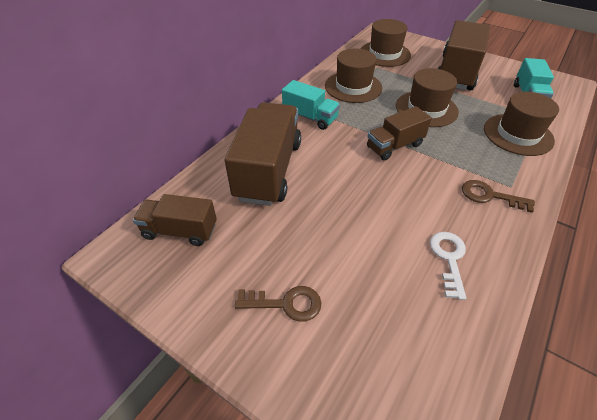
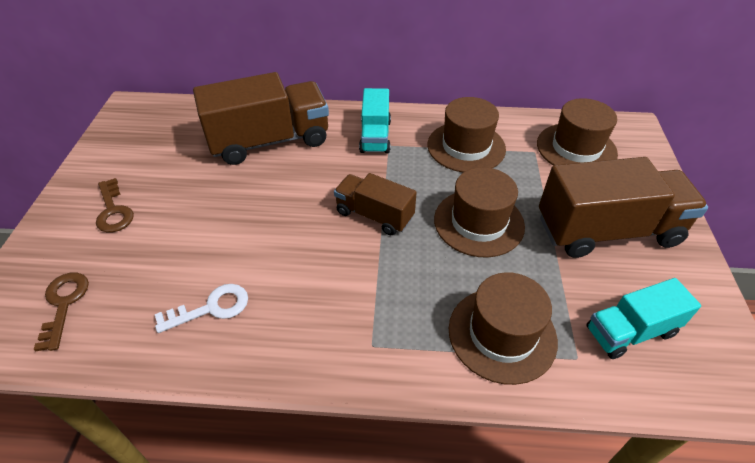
camera: 60 degrees right, 0 degrees up
brown truck [133,194,217,246] -> none
brown key [462,180,535,213] -> brown key moved to [34,272,89,352]

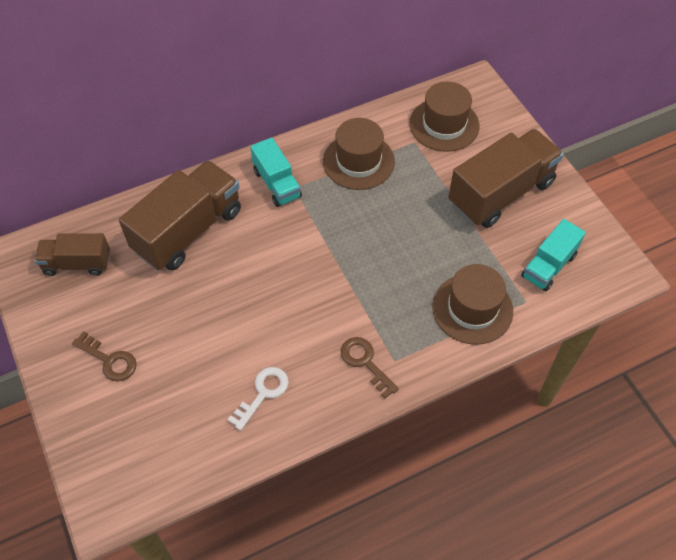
camera: 30 degrees left, 10 degrees up
brown key [34,272,89,352] -> brown key moved to [341,337,399,398]
brown truck [334,173,417,235] -> brown truck moved to [35,233,110,276]
brown hat [434,167,525,258] -> none

